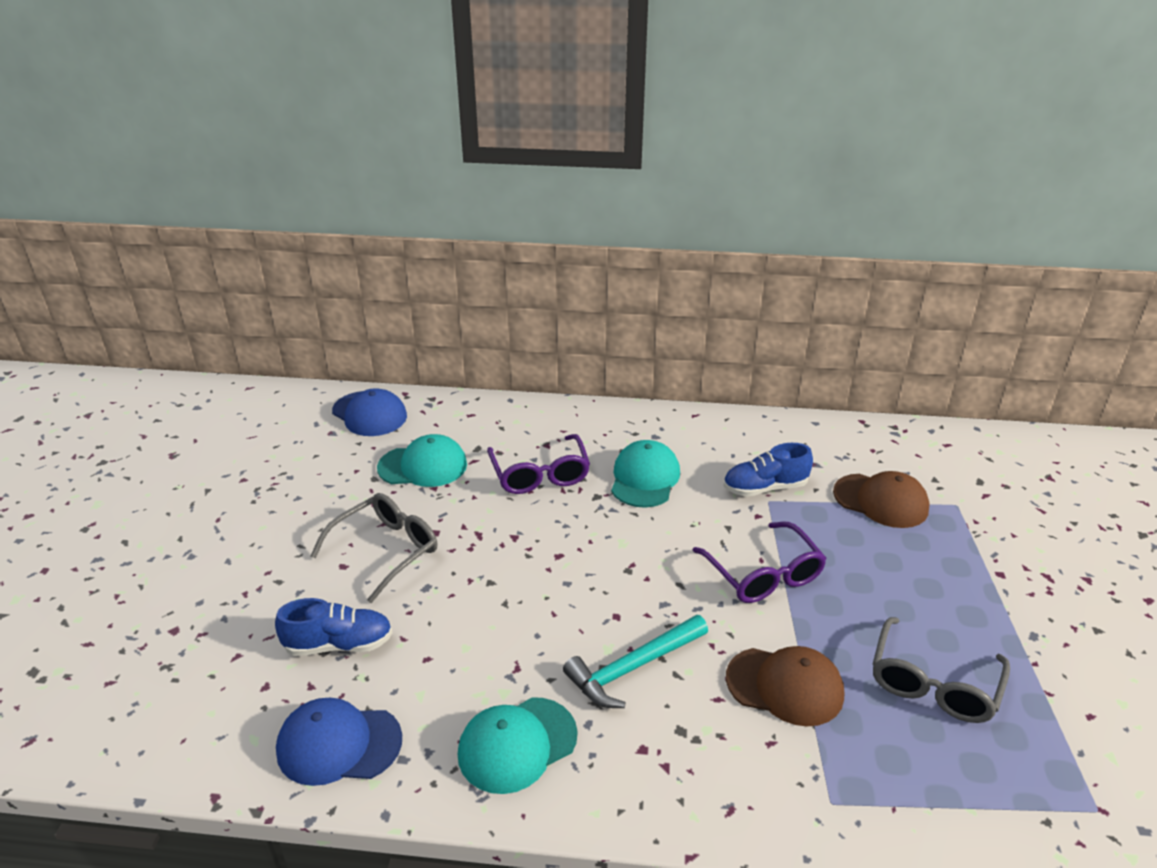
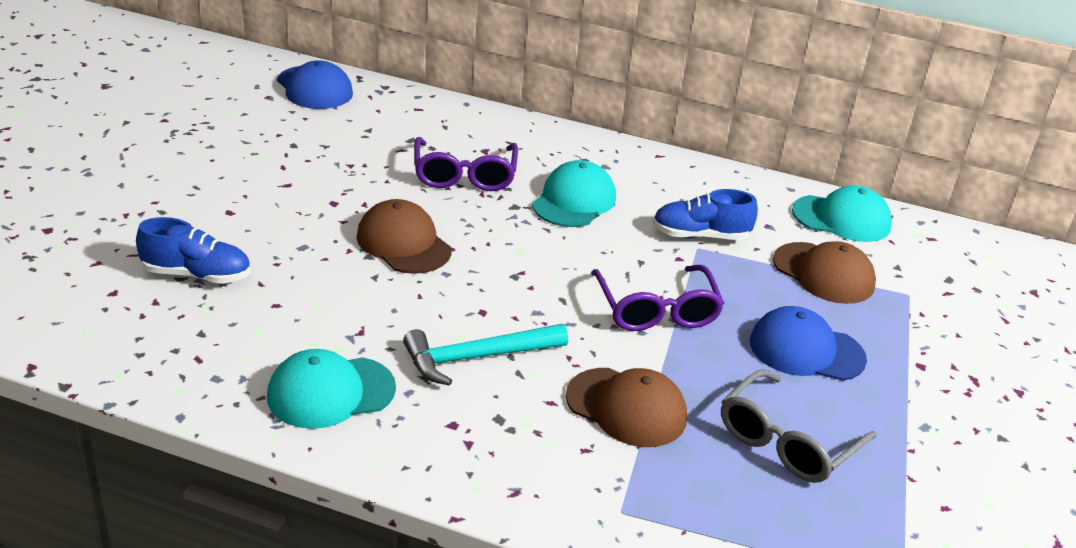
camera: 10 degrees right, 0 degrees up
blue cap [276,698,402,786] -> blue cap moved to [750,306,867,381]
grey glasses [310,493,437,603] -> none
turquoise cap [377,434,467,487] -> turquoise cap moved to [792,185,892,242]
none -> brown cap [357,199,452,274]

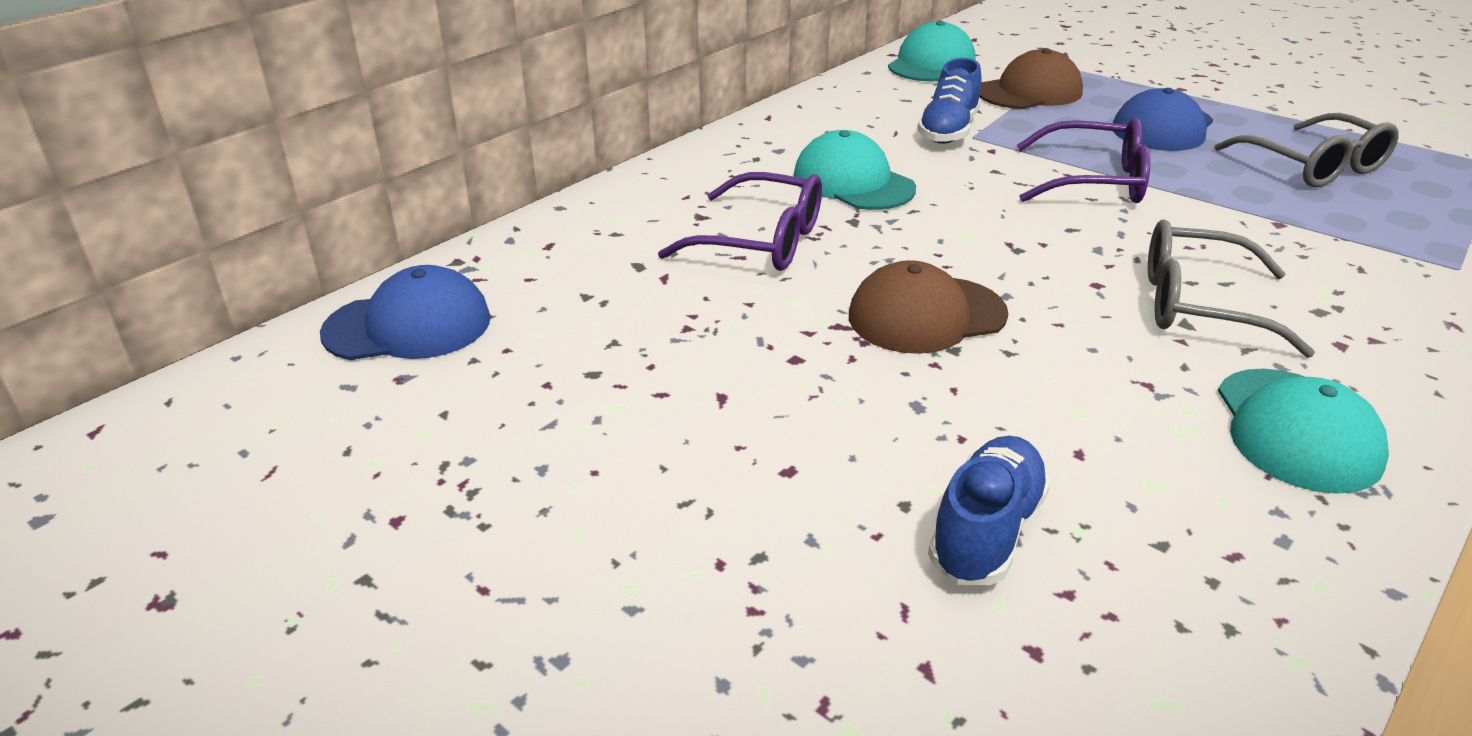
camera: 65 degrees left, 0 degrees up
turquoise hammer [403,324,568,386] -> grey glasses [1148,220,1315,358]
brown cap [566,368,687,447] -> none

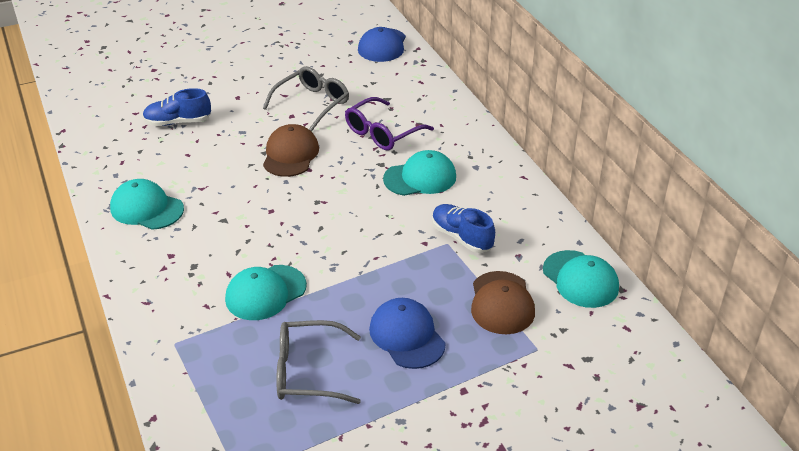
camera: 115 degrees right, 5 degrees up
blue shoe [928,436,1051,585] -> blue shoe turned 120 degrees clockwise [143,88,211,126]
purple glasses [1017,118,1151,203] -> none
grey glasses [1148,220,1315,358] -> grey glasses moved to [263,66,349,132]
none -> turquoise cap [225,265,307,320]

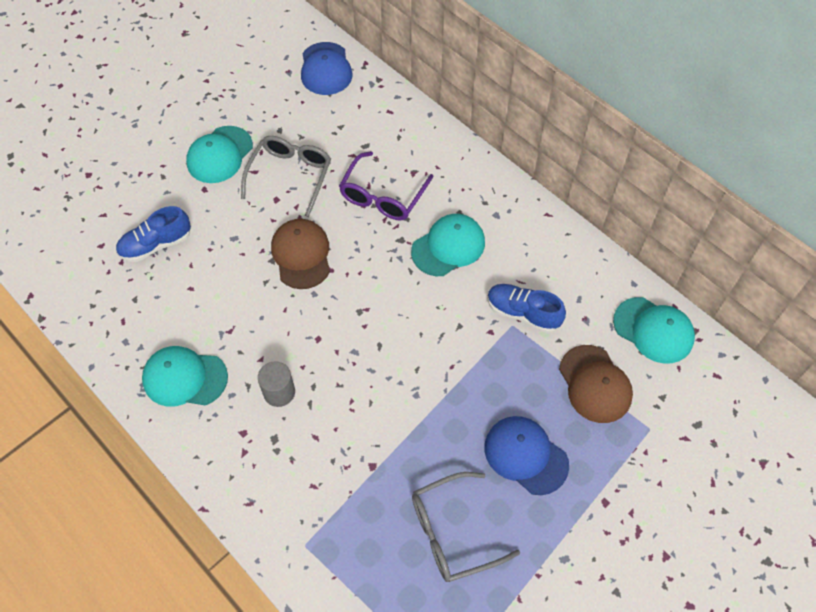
camera: 20 degrees left, 20 degrees up
turquoise cap [225,265,307,320] -> turquoise cap moved to [186,126,253,183]
none -> grey cylinder [258,361,295,407]

